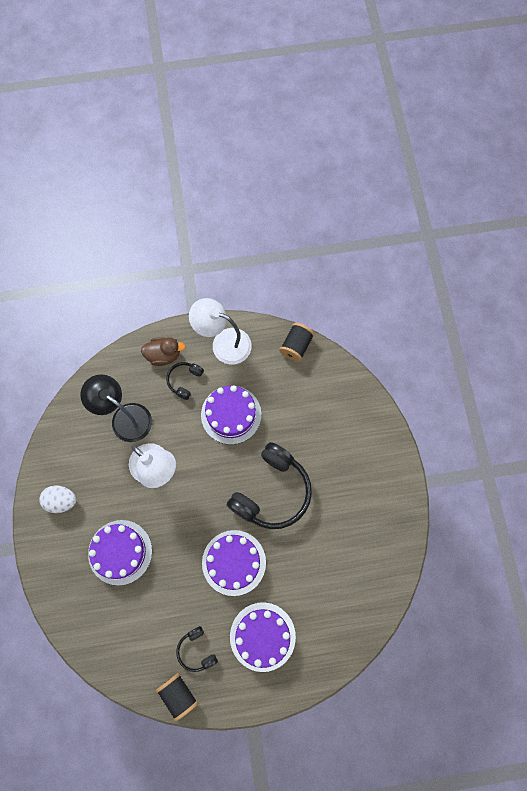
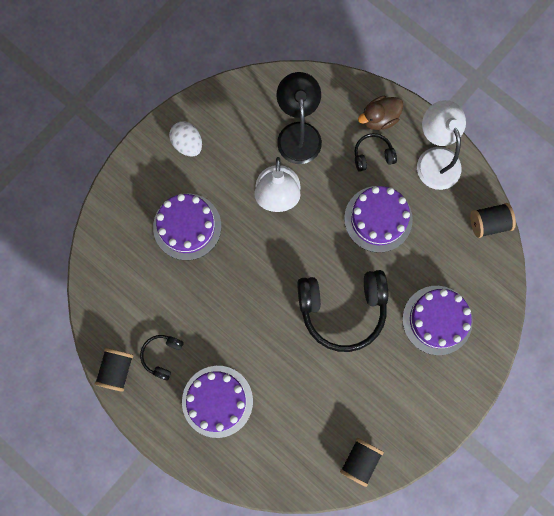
camera: 50 degrees right, 5 degrees up
brown duck [141,337,186,366] -> brown duck turned 105 degrees clockwise [358,96,404,130]
purple cake [202,530,266,596] -> purple cake moved to [403,286,473,355]
none -> black spool [340,438,384,487]

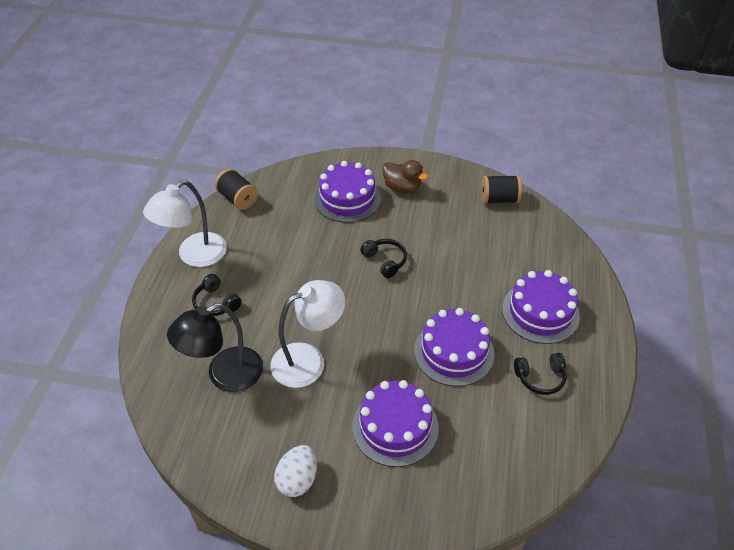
camera: 120 degrees left, 30 degrees down
black spool [95,348,133,392] -> none
black headphones [297,270,388,352] -> black headphones [360,239,407,278], size x0.48
purple cake [344,186,413,253] -> purple cake moved to [414,308,494,386]
brown duck [358,96,404,130] -> brown duck moved to [382,160,428,193]

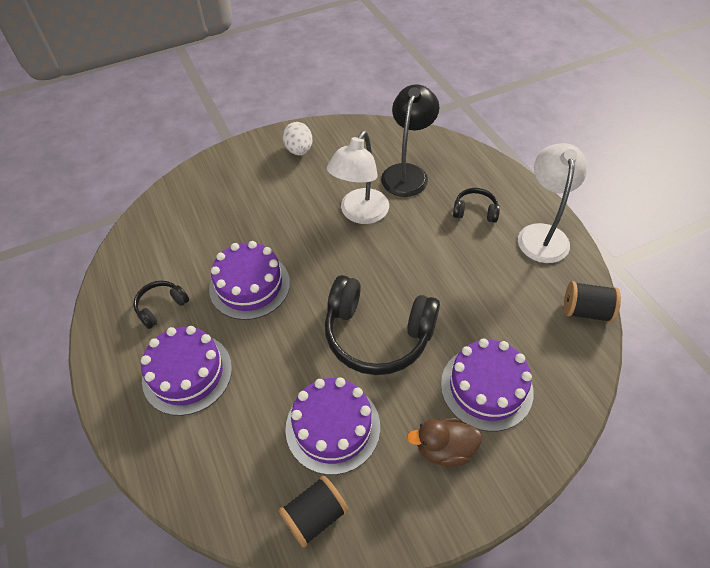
camera: 145 degrees right, 5 degrees up
purple cake [352,380,439,467] -> purple cake moved to [285,377,380,475]
black headphones [360,239,407,278] -> black headphones [325,275,440,375], size x2.10

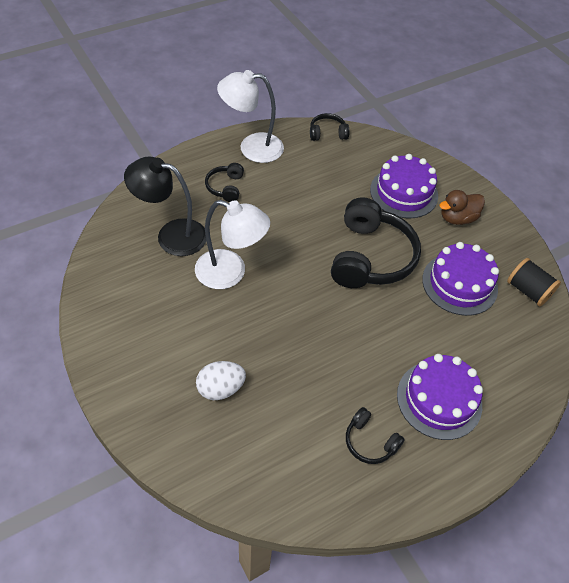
camera: 100 degrees left, 0 degrees up
purple cake [209,241,290,320] -> none
white egg [283,122,312,155] -> white egg moved to [196,361,246,400]
brown duck [407,418,482,467] -> brown duck turned 75 degrees clockwise [439,190,485,225]
black spool [564,281,621,323] -> black headphones [310,113,349,141]

